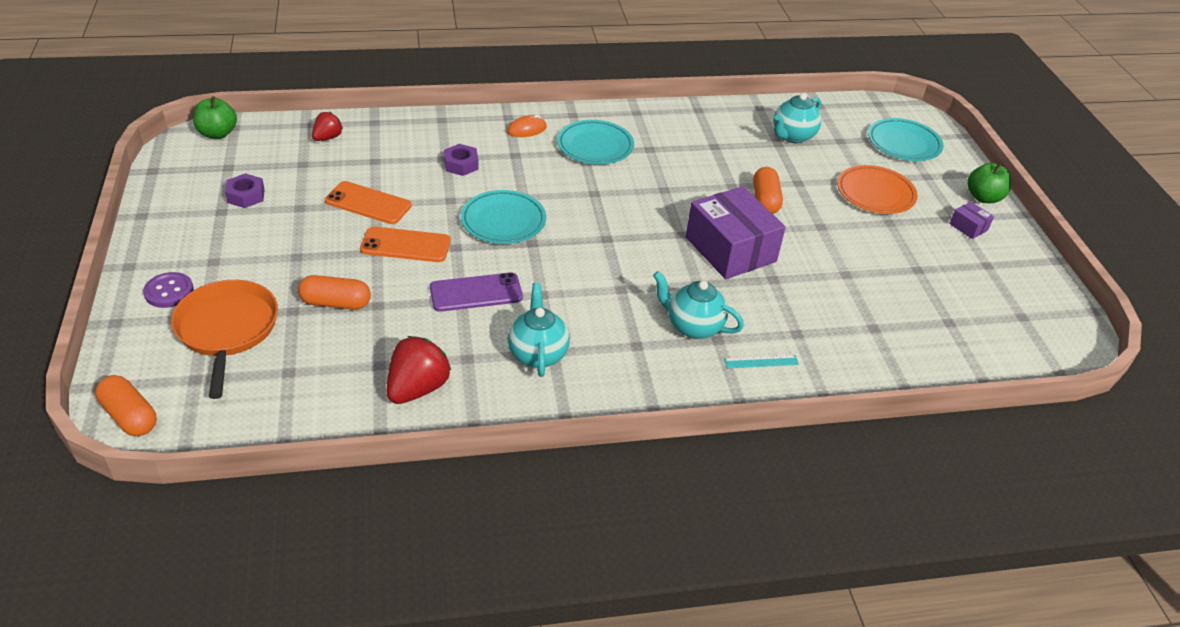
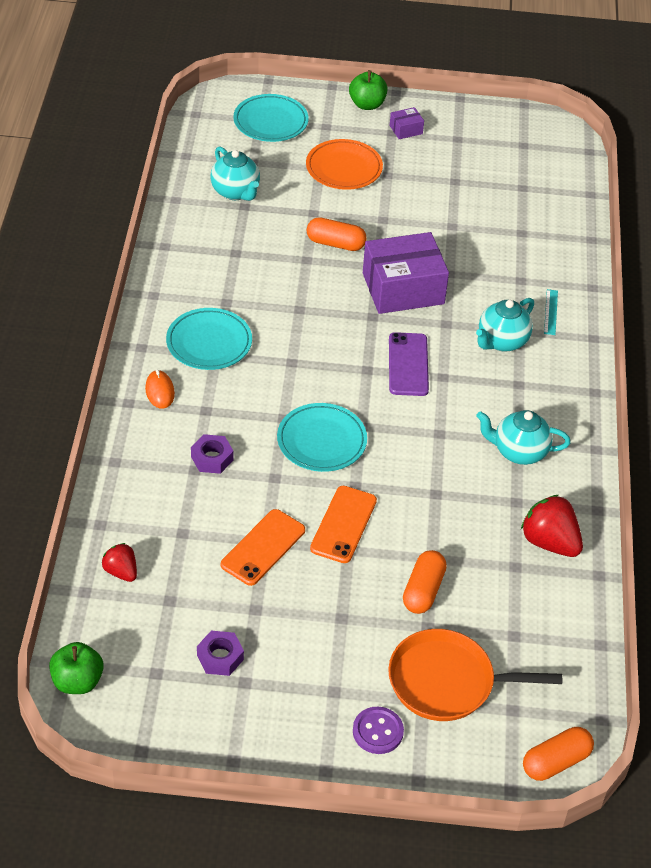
camera: 75 degrees left, 5 degrees up
purple phone [430,272,523,312] -> purple phone moved to [389,332,429,396]

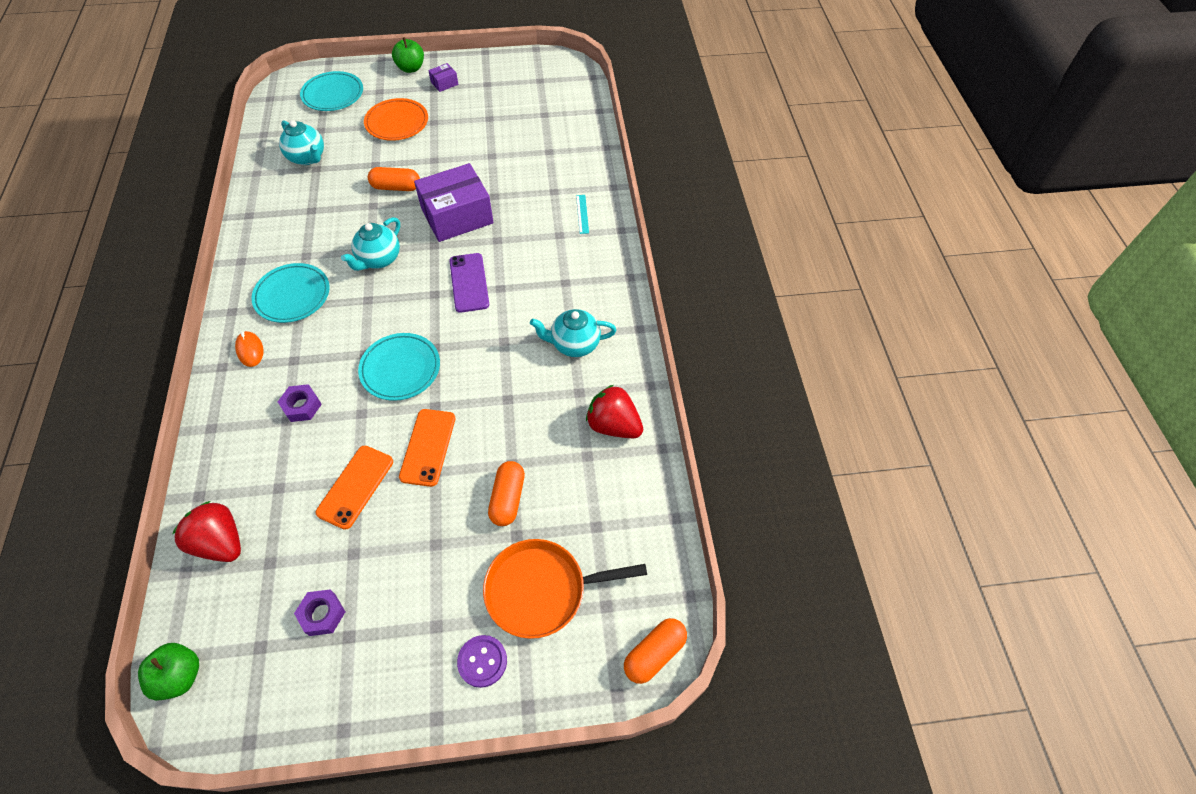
camera: 10 degrees left, 10 degrees up
red strawberry [102,543,137,582] -> red strawberry [173,501,241,562], size x1.67
turquoise teapot [476,298,534,352] -> turquoise teapot moved to [341,217,400,271]

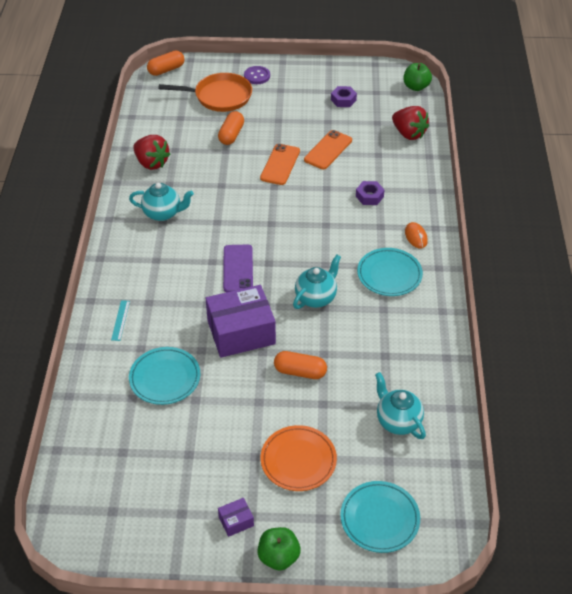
camera: 170 degrees left, 10 degrees down
turquoise plate [358,333,440,401] -> turquoise plate moved to [129,347,201,405]

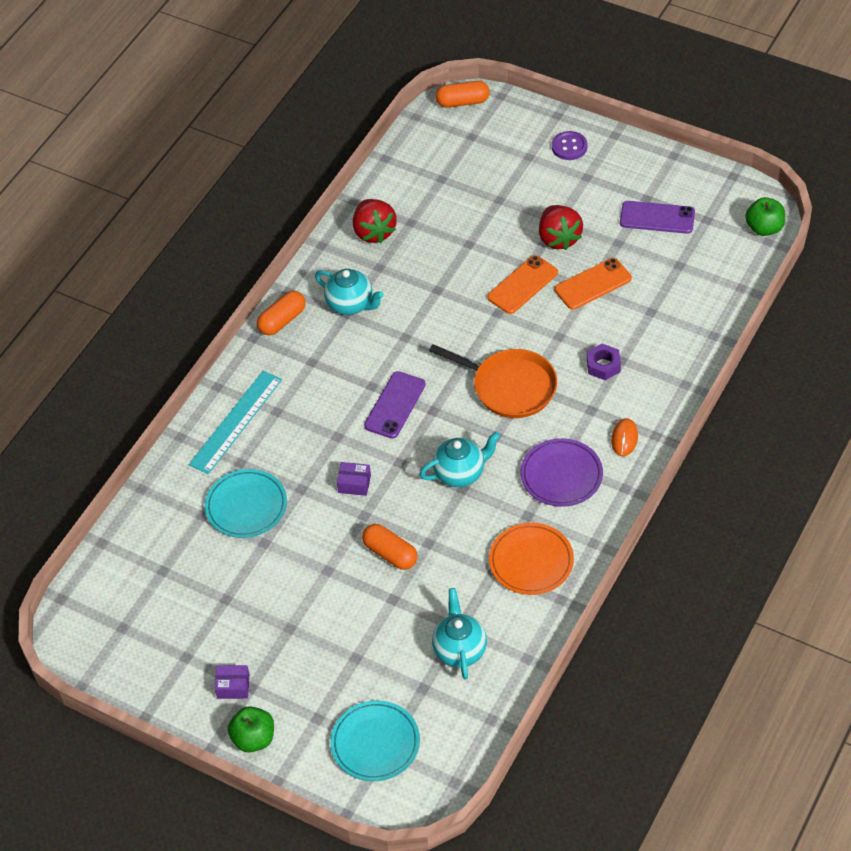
camera: 30 degrees right, 5 degrees up
turquoise ruler [111,300,130,341] -> turquoise ruler [189,371,282,474], size x2.17
orange pan [158,73,252,112] -> orange pan moved to [429,344,557,418]
purple box [206,285,276,358] -> purple box [337,462,371,496], size x0.42
orange capsule [218,111,244,145] -> orange capsule moved to [257,291,305,335]
orange plate [261,425,337,491] -> orange plate moved to [489,523,574,595]
purple nut [331,86,357,107] -> purple phone [620,201,695,234]
turquoise plate [357,248,423,296] -> purple plate [520,438,603,507]
red strawberry [392,106,429,140] -> red strawberry moved to [539,205,583,250]

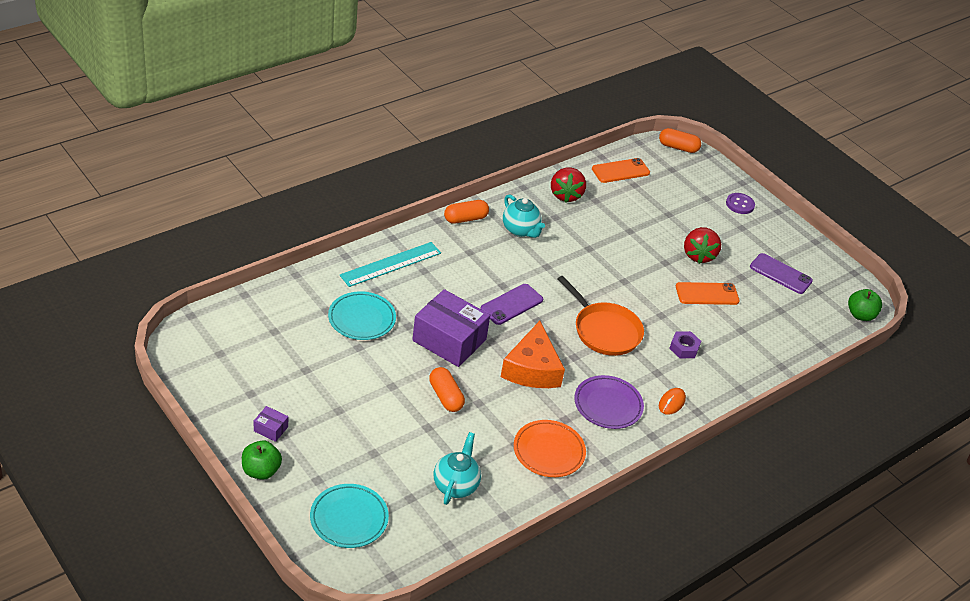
camera: 15 degrees right, 10 degrees down
purple box [337,462,371,496] -> purple box [412,289,490,367], size x2.36
turquoise teapot [419,432,500,487] -> orange cheese [501,321,565,388]
orange phone [487,255,558,314] -> orange phone moved to [592,158,650,183]

